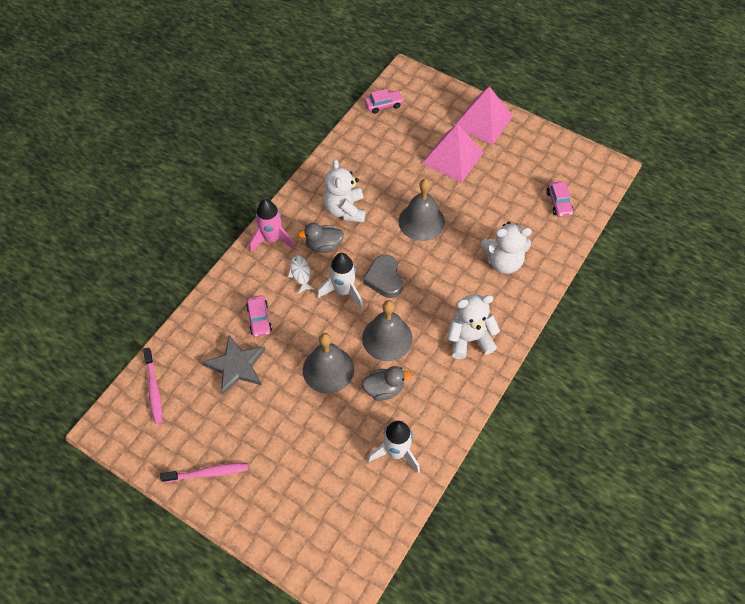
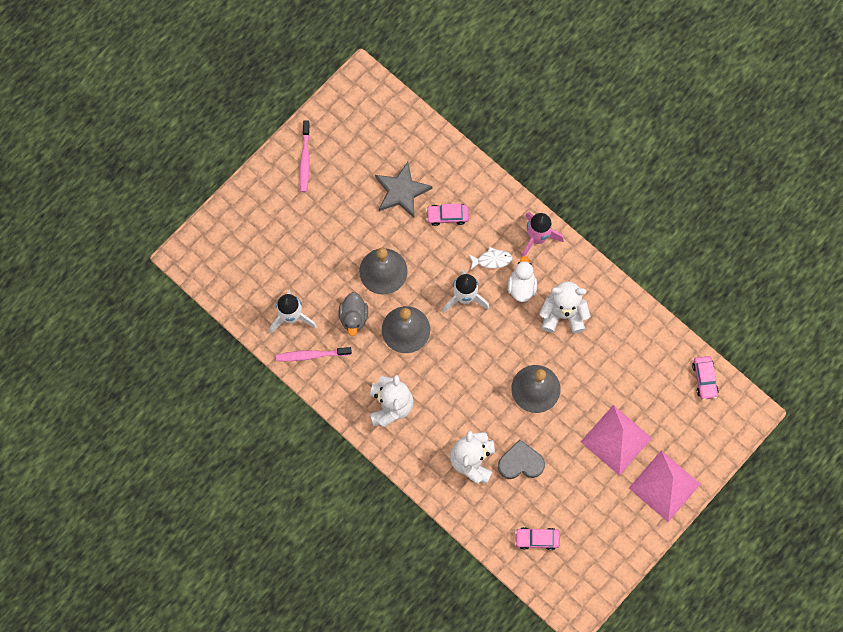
camera: 100 degrees right, 15 degrees up
pink toothbrush [143,348,162,424] -> pink toothbrush moved to [276,347,352,361]
grey duck [298,223,344,253] -> white duck [508,256,537,302]
grey heart [363,255,403,298] -> grey heart moved to [498,439,545,479]

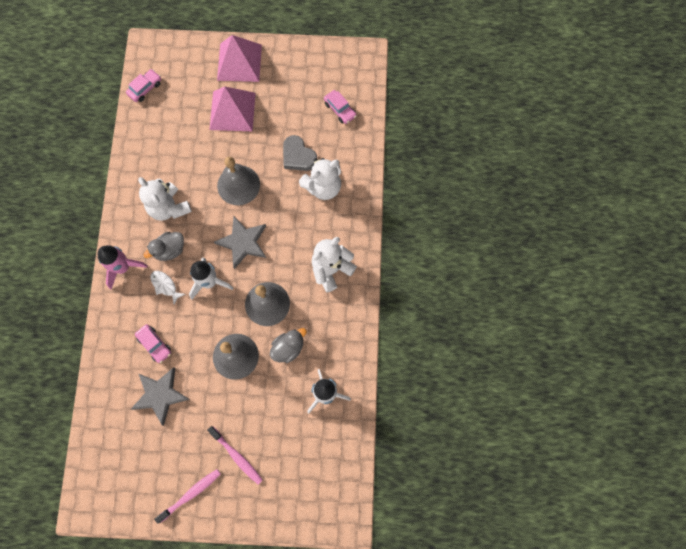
camera: 130 degrees left, 0 degrees up
pink toothbrush [276,347,352,361] -> pink toothbrush moved to [207,426,263,485]
white duck [508,256,537,302] -> grey duck [144,232,184,261]
none -> grey star [214,216,266,269]

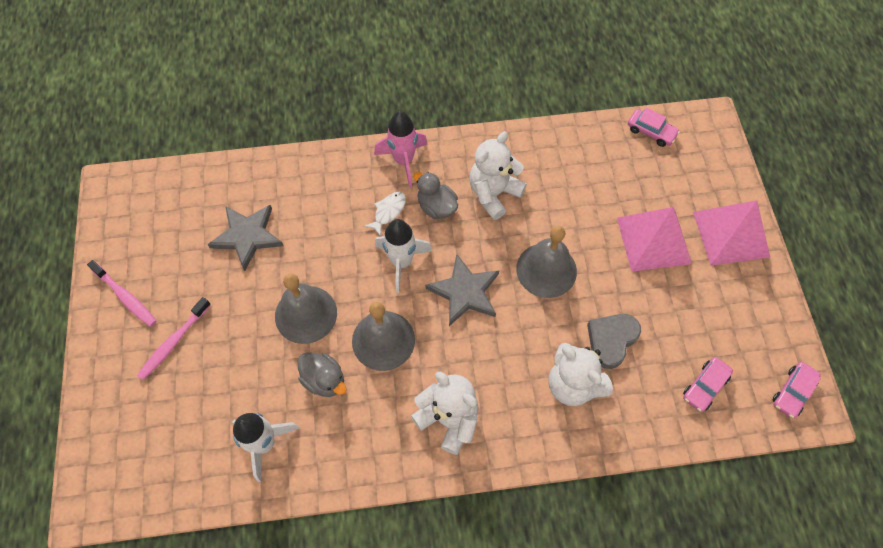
camera: 80 degrees right, 10 degrees down
pink car [135,324,171,363] -> pink car moved to [773,362,821,418]

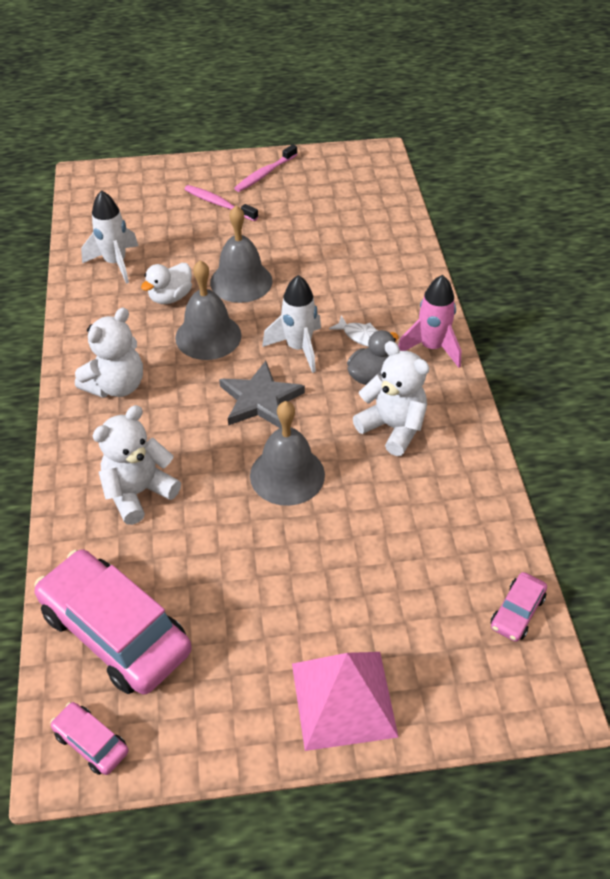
camera: 90 degrees right, 15 degrees down
grey star [207,205,283,271] -> none
grey duck [298,352,347,397] -> white duck [141,263,192,304]
grey heart [587,314,641,369] -> none
pink pyramid [617,207,692,272] -> none
pink car [683,357,733,412] -> pink car [34,550,192,695], size x2.21

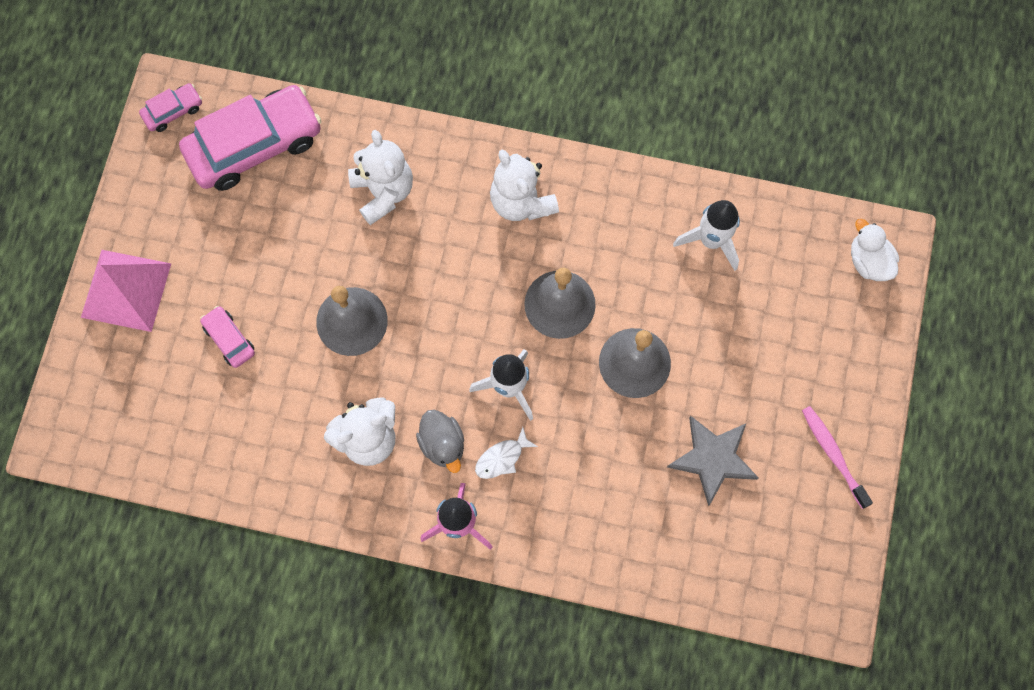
camera: 110 degrees right, 25 degrees up
white duck [141,263,192,304] -> white duck moved to [851,219,899,281]
pink toothbrush [184,185,258,221] -> none
grey star [219,361,305,428] -> grey star moved to [667,416,759,506]
pink car [491,572,547,642] -> pink car moved to [200,306,255,368]

